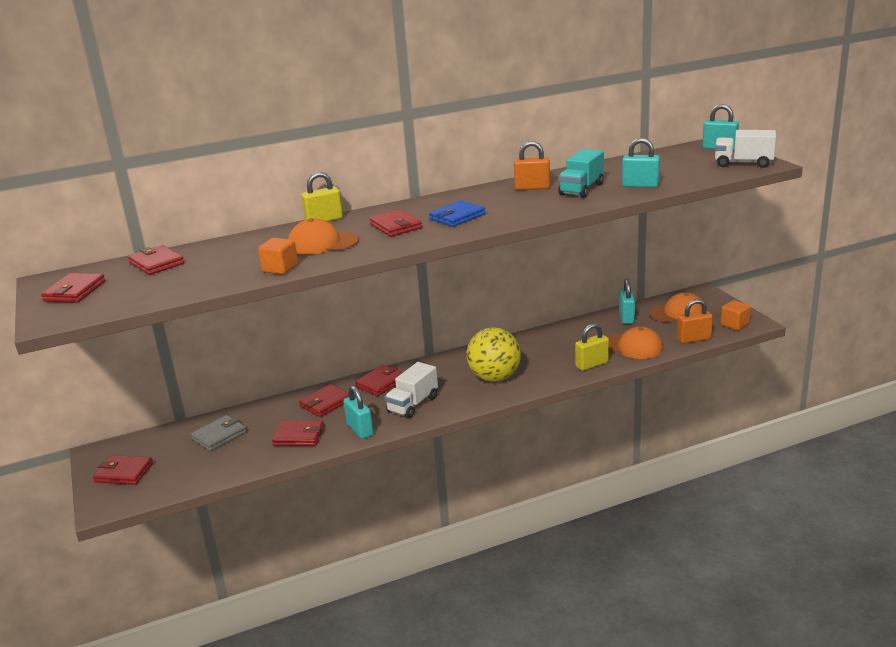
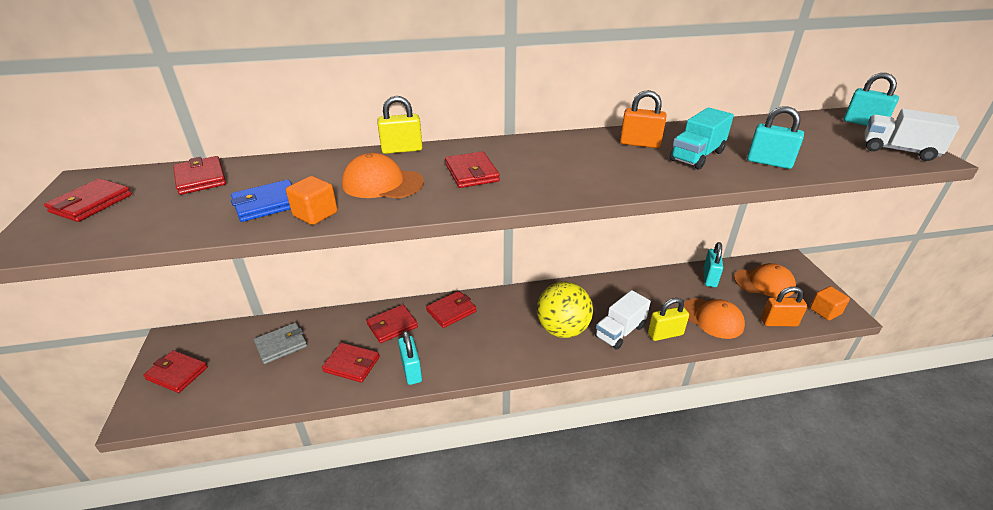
camera: 10 degrees right, 10 degrees up
white truck [385,362,438,418] -> white truck moved to [595,290,651,350]
blue wallet [429,200,486,227] -> blue wallet moved to [231,180,292,222]

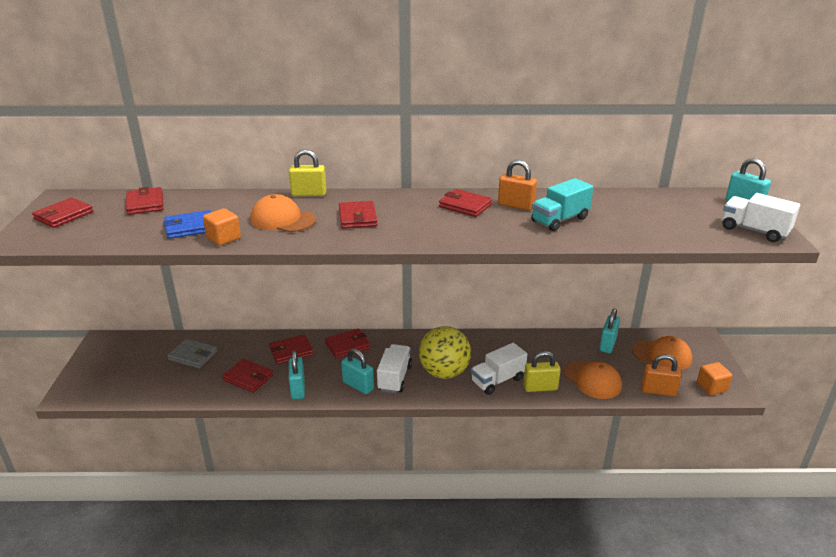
camera: 10 degrees right, 5 degrees down
red wallet [143,350,208,393] -> red wallet moved to [439,189,492,217]
grey wallet [254,323,307,364] -> grey wallet turned 45 degrees clockwise [167,339,217,368]
turquoise padlock [747,106,804,169] -> turquoise padlock moved to [341,348,374,394]
none -> white truck [377,344,412,393]

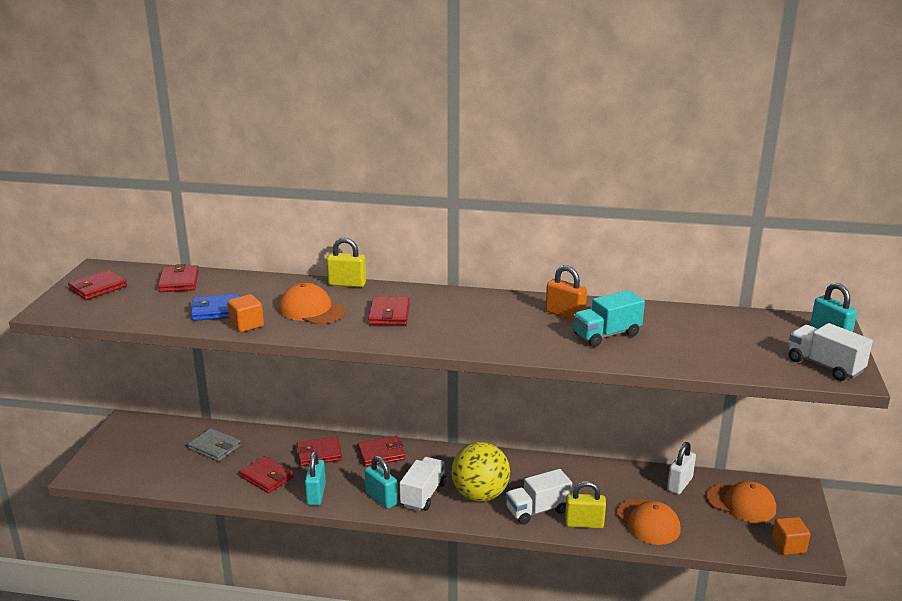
camera: 10 degrees right, 5 degrees down
red wallet [439,189,492,217] -> none
turquoise padlock [599,308,620,353] -> white padlock [667,442,696,494]
orange padlock [641,354,682,396] -> none

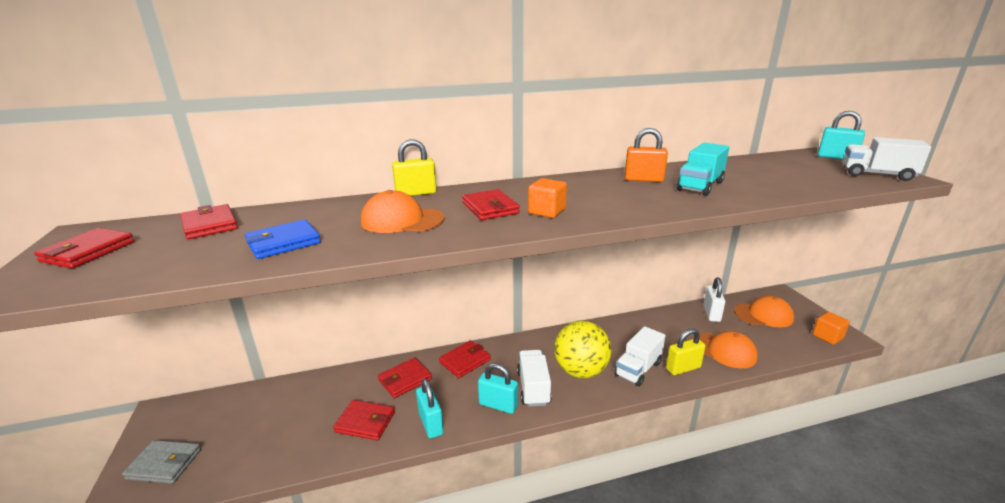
camera: 25 degrees left, 0 degrees up
grey wallet [188,428,241,462] -> grey wallet moved to [122,440,201,484]
orange cube [227,294,264,332] -> orange cube moved to [528,178,567,218]

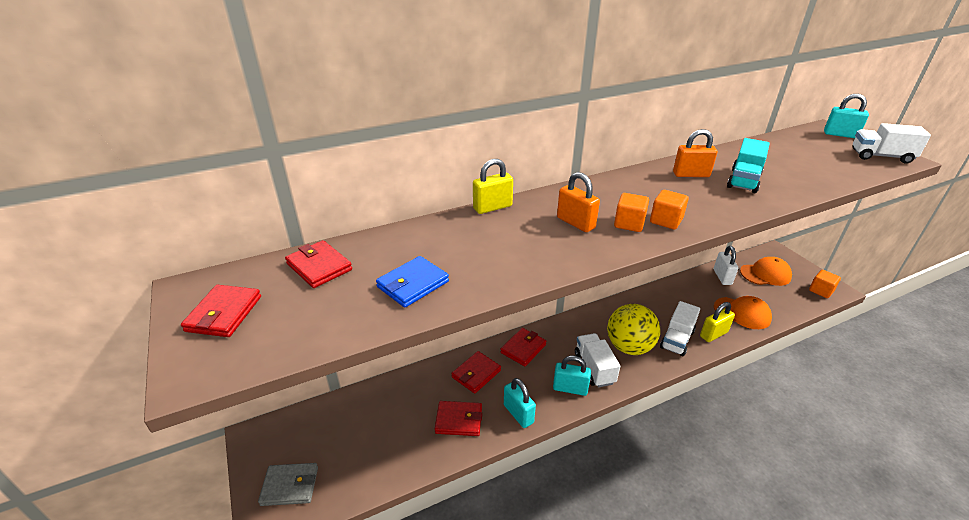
camera: 10 degrees left, 10 degrees up
orange cap [361,190,445,233] -> none
red wallet [462,189,520,220] -> orange padlock [557,172,600,232]
none -> orange cube [650,190,688,229]

